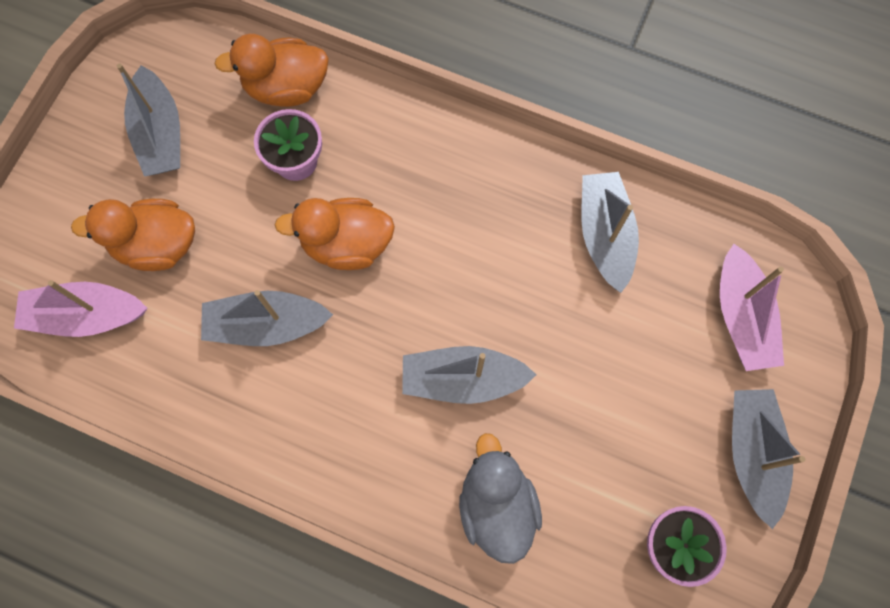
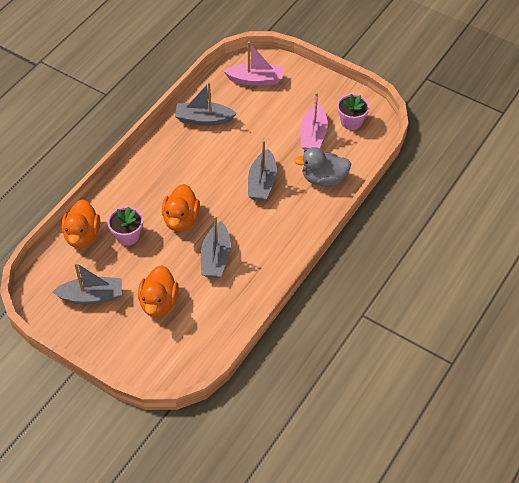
camera: 80 degrees left, 20 degrees down
pink boat [14,280,147,337] -> pink boat moved to [300,92,328,150]
grey boat [732,389,805,529] -> none

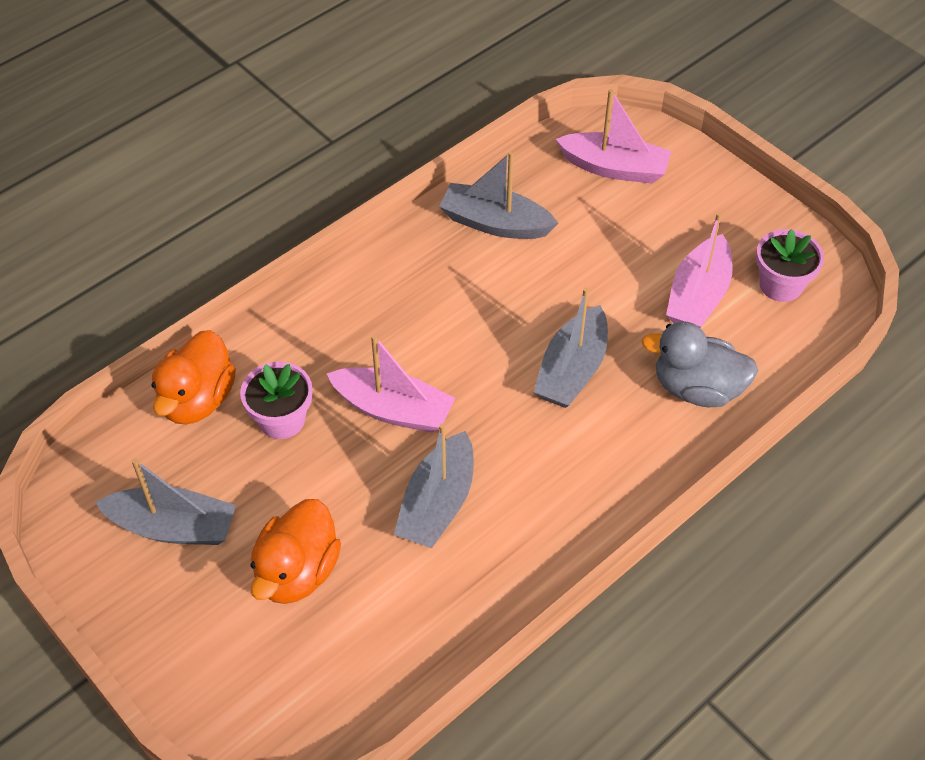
camera: 15 degrees right, 0 degrees up
orange duck [162,184,200,231] -> pink boat [327,334,455,433]

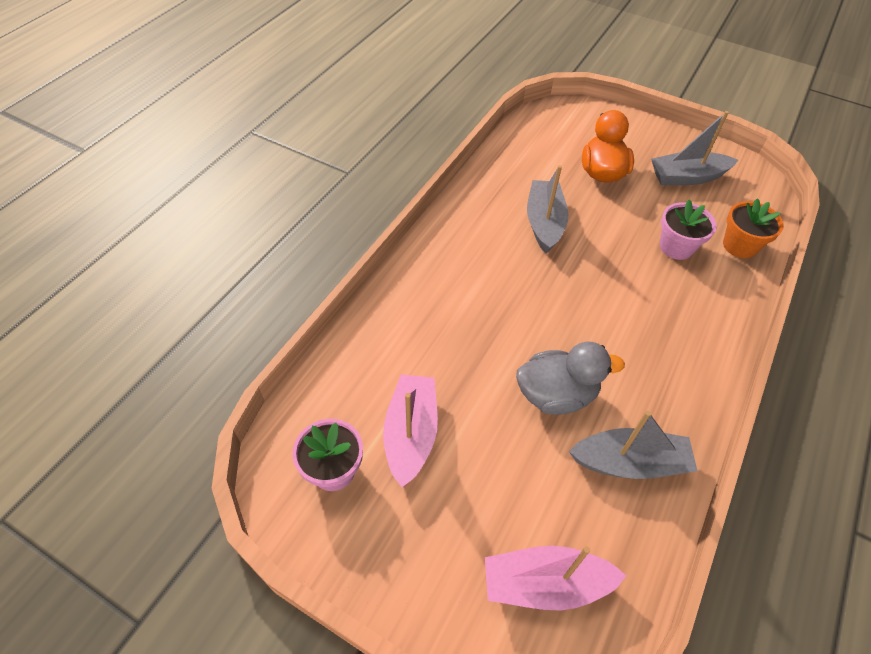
camera: 160 degrees right, 0 degrees up
orange duck [152,330,236,424] -> orange flower pot [723,198,784,258]
pink boat [327,334,455,433] -> none
grey boat [534,287,608,408] -> none
grey duck [641,321,758,407] -> grey duck moved to [516,342,625,415]

